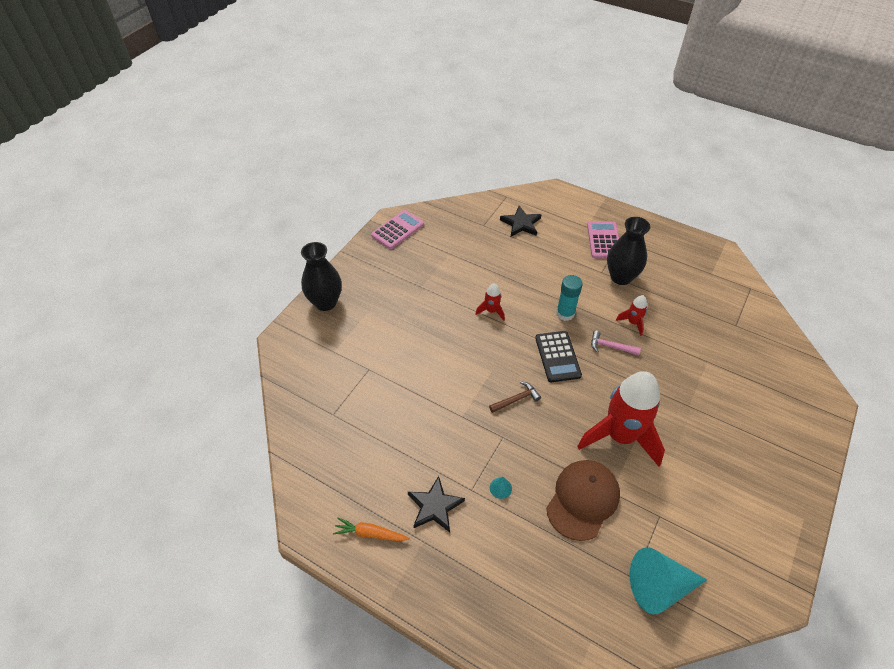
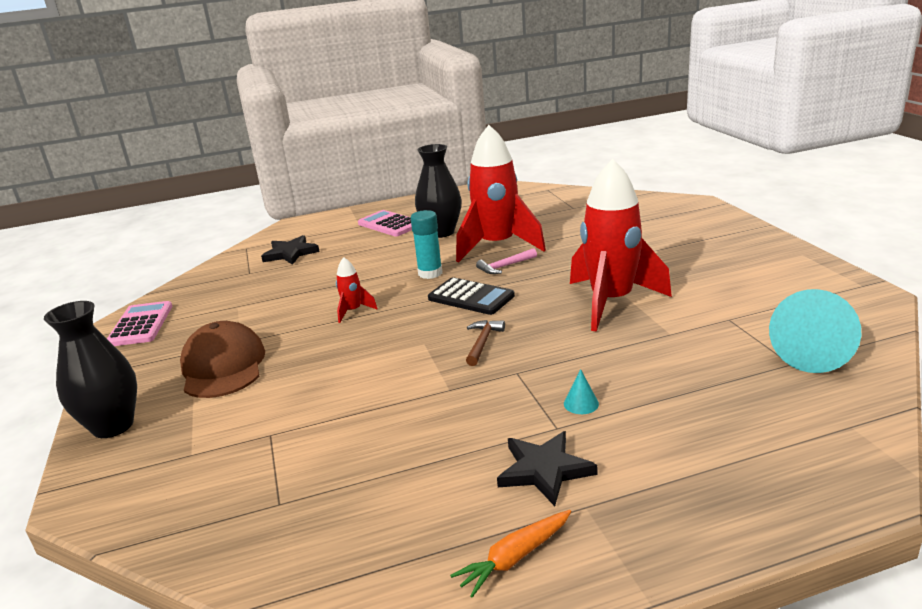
camera: 45 degrees left, 25 degrees down
brown cap [546,460,620,541] -> brown cap moved to [180,321,265,398]
red rocket [616,295,647,336] -> red rocket [456,125,546,262], size x2.37

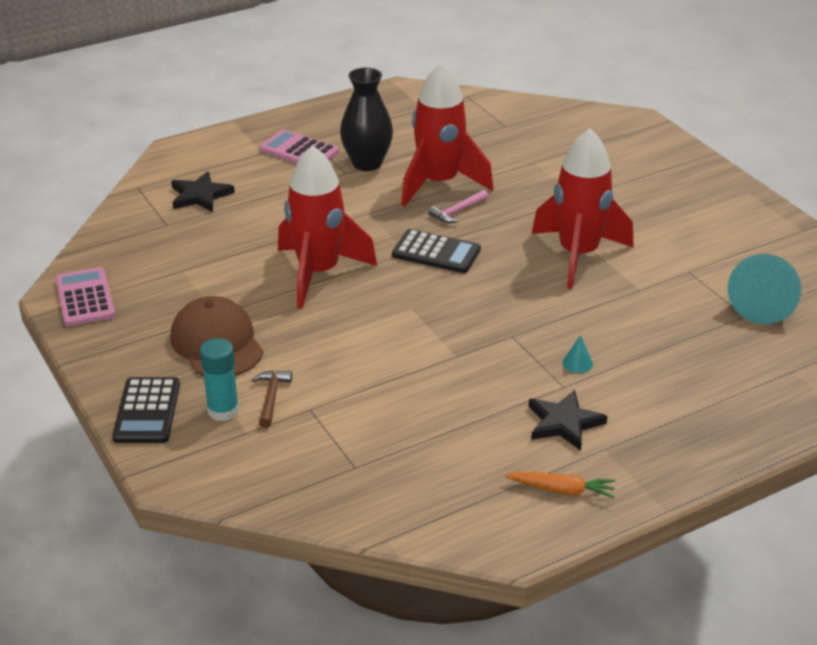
camera: 15 degrees left, 10 degrees up
black vase [44,301,137,438] -> black calculator [112,377,180,443]
red rocket [336,257,378,323] -> red rocket [278,145,377,308], size x2.37
turquoise glue stick [411,210,442,279] -> turquoise glue stick moved to [200,338,239,421]
orange carrot [450,510,571,597] -> orange carrot turned 120 degrees counterclockwise [505,472,615,498]
brown hammer [466,320,505,366] -> brown hammer moved to [252,371,292,428]

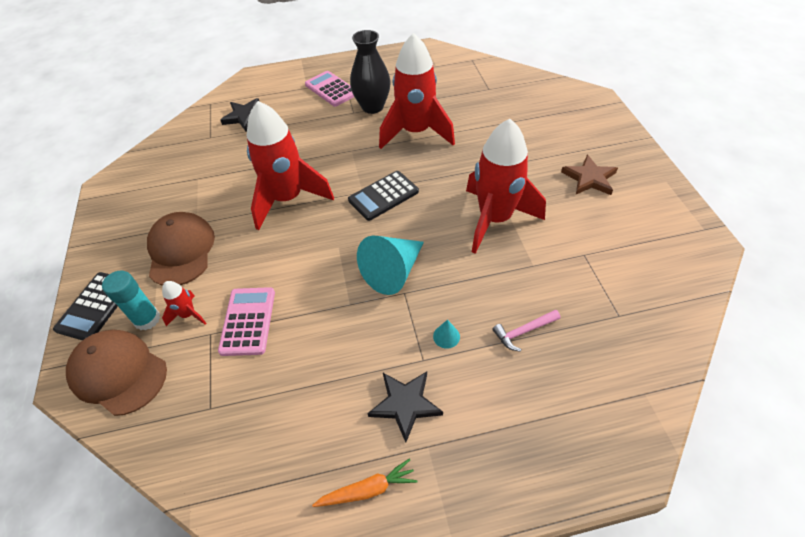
camera: 20 degrees right, 15 degrees up
pink calculator [56,267,115,326] -> pink calculator moved to [218,287,275,356]
brown hammer [252,371,292,428] -> red rocket [162,281,207,326]
black calculator [392,229,481,273] -> black calculator turned 105 degrees clockwise [348,171,419,221]
pink hammer [428,190,488,223] -> pink hammer moved to [492,310,560,352]
orange carrot [505,472,615,498] -> orange carrot turned 45 degrees counterclockwise [312,459,417,507]
turquoise cone [728,254,801,324] -> turquoise cone moved to [357,236,424,295]
none -> brown cap [66,329,167,416]
none -> brown star [561,155,618,195]

